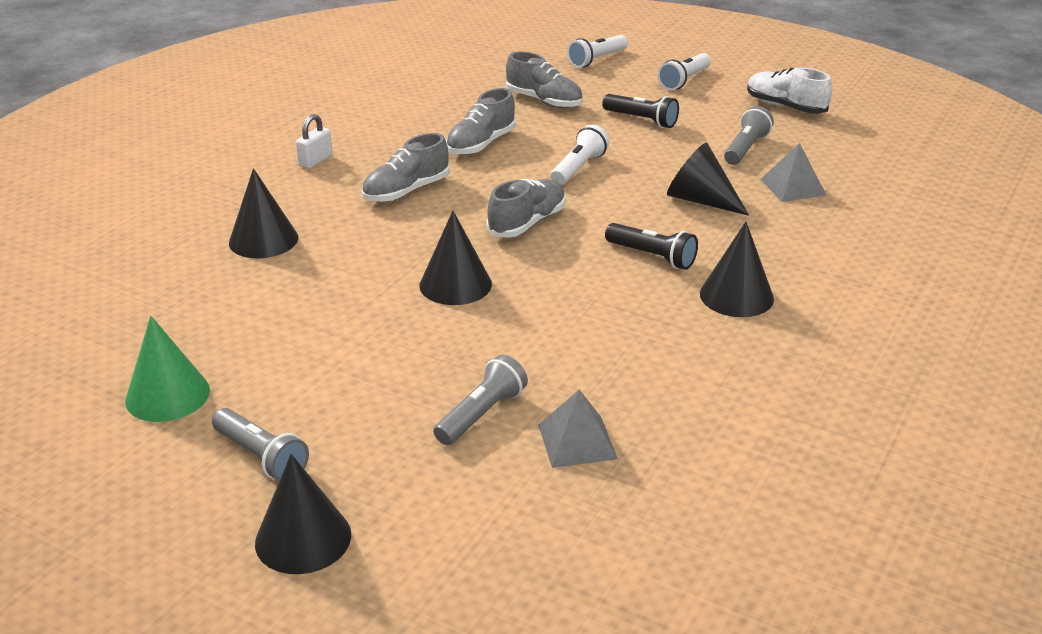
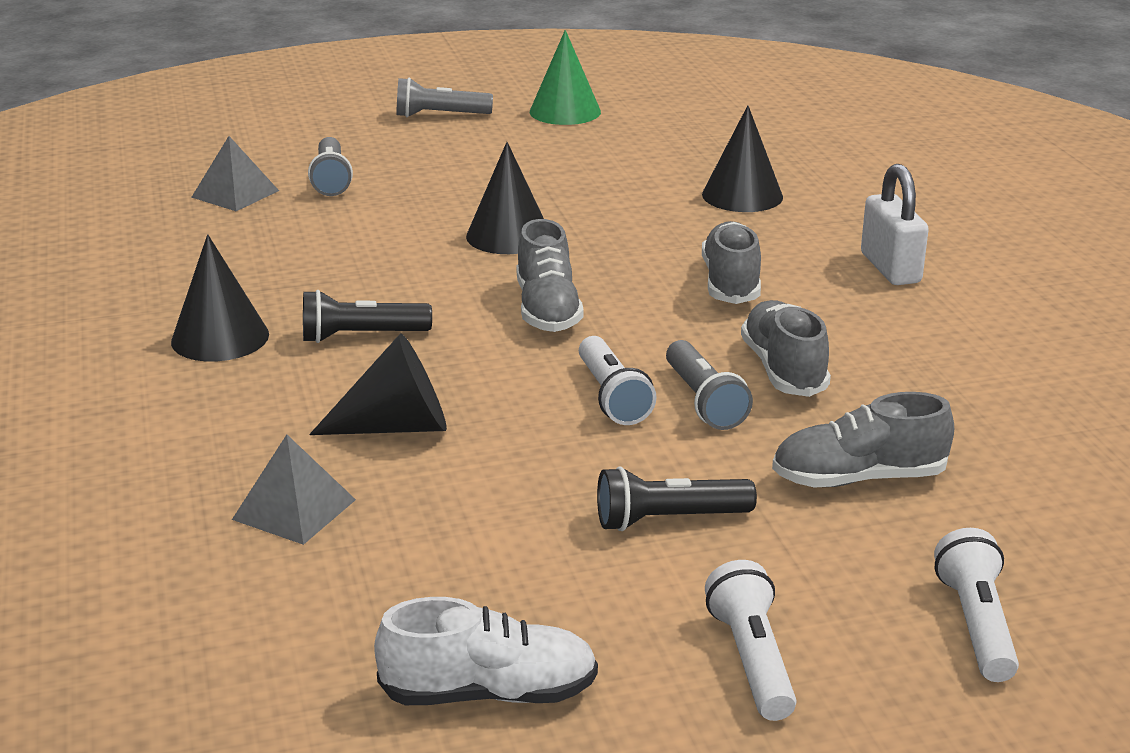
camera: 135 degrees right, 5 degrees down
black cone [255,454,351,574] -> none
white padlock [296,114,333,169] -> white padlock [861,164,929,285], size x1.51
grey flashlight [724,106,774,165] -> grey flashlight moved to [666,340,753,430]

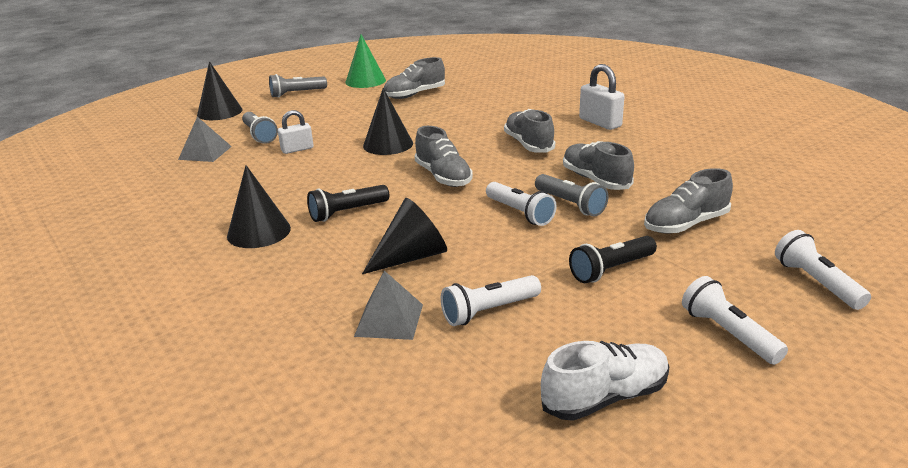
camera: 20 degrees left, 0 degrees up
black cone [702,105,783,212] -> black cone moved to [197,61,243,120]
none -> white padlock [278,110,314,154]
none -> grey shoe [384,57,445,99]
none -> white flashlight [441,275,541,326]

